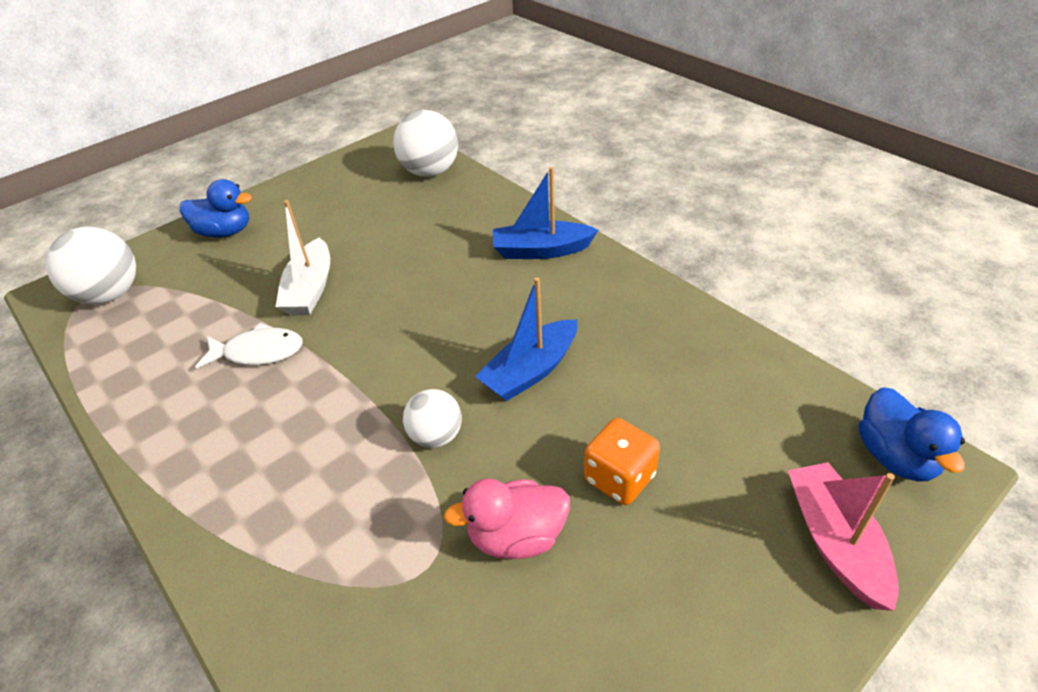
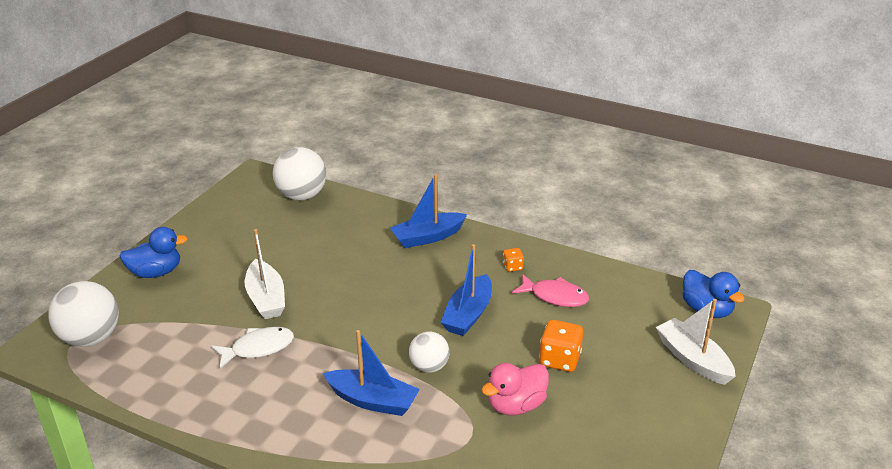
camera: 25 degrees left, 10 degrees down
pink boat [788,462,899,611] -> white boat [656,299,736,385]
none -> blue boat [323,330,420,416]
none -> orange dice [503,248,524,272]
none -> pink fish [512,274,589,307]

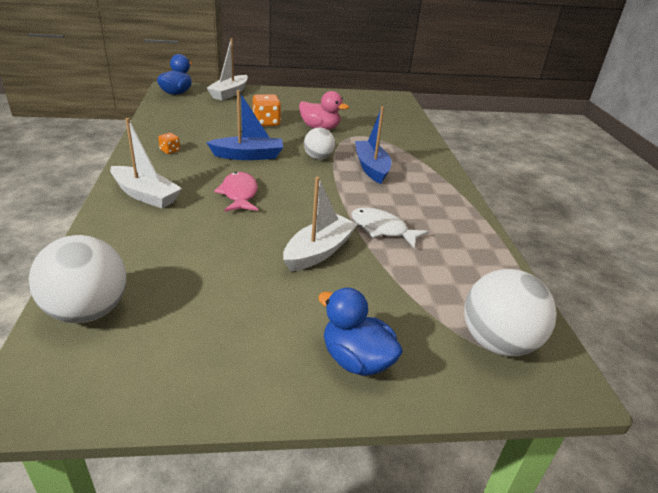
camera: 125 degrees left, 0 degrees up
blue boat [390,174,467,248] -> white boat [110,118,182,208]
pink fish [512,274,589,307] -> pink fish moved to [214,172,258,212]

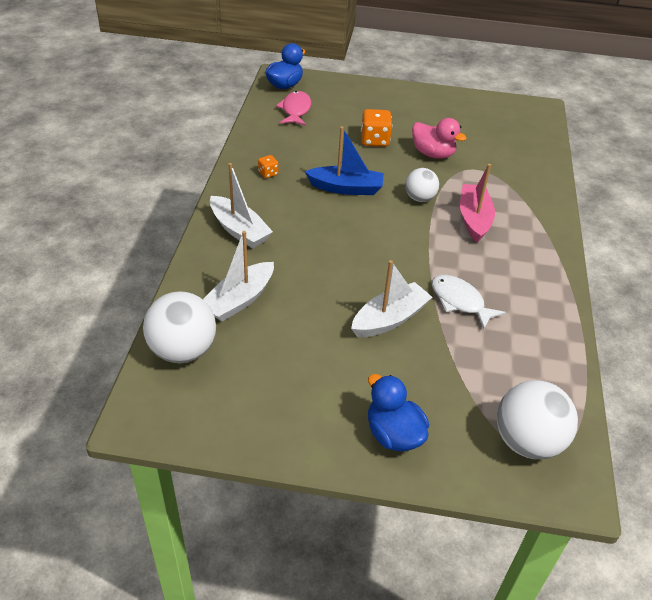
camera: 15 degrees right, 10 degrees up
white boat [207,38,248,101] -> white boat moved to [203,231,274,322]
pink fish [214,172,258,212] -> pink fish moved to [276,91,311,126]
blue boat [355,106,391,184] -> pink boat [460,164,495,243]

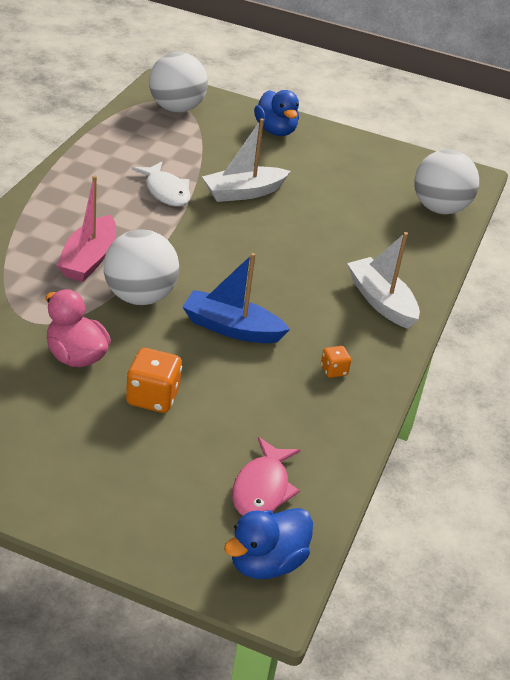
camera: 170 degrees left, 5 degrees down
white boat [203,231,274,322] -> none
white ball [405,168,439,202] -> white ball [104,229,179,305], size x1.65

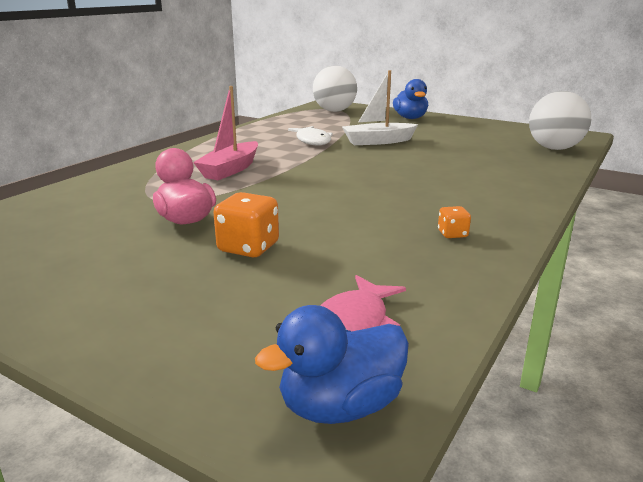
camera: 15 degrees right, 15 degrees down
white ball [104,229,179,305] -> none
blue boat [182,253,290,343] -> none
white boat [347,232,420,329] -> none

